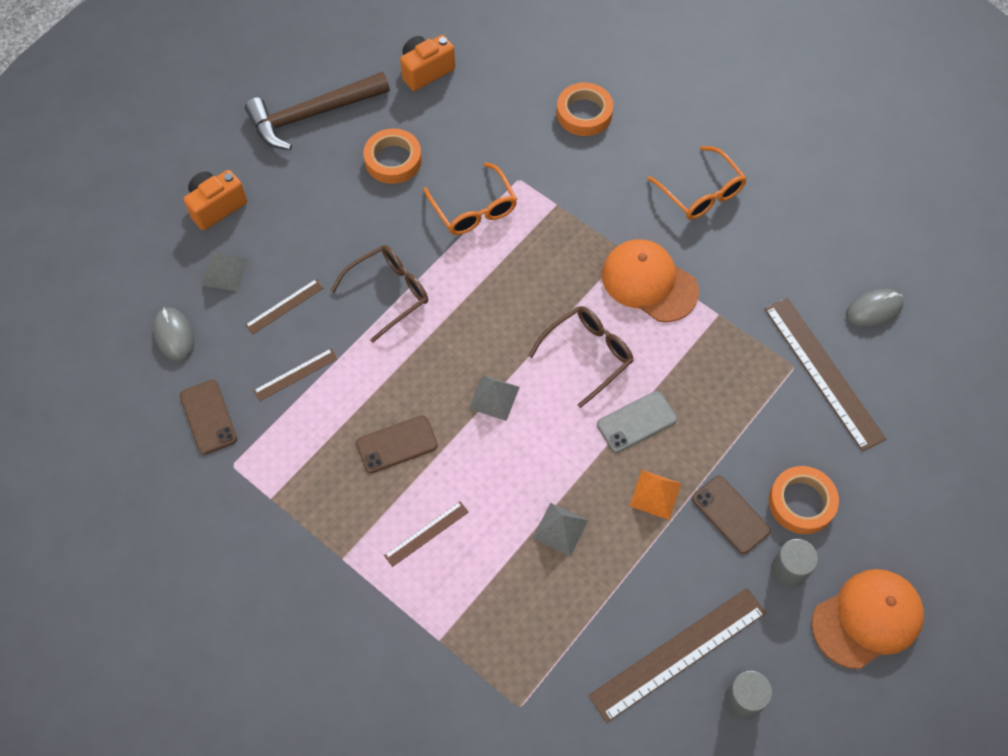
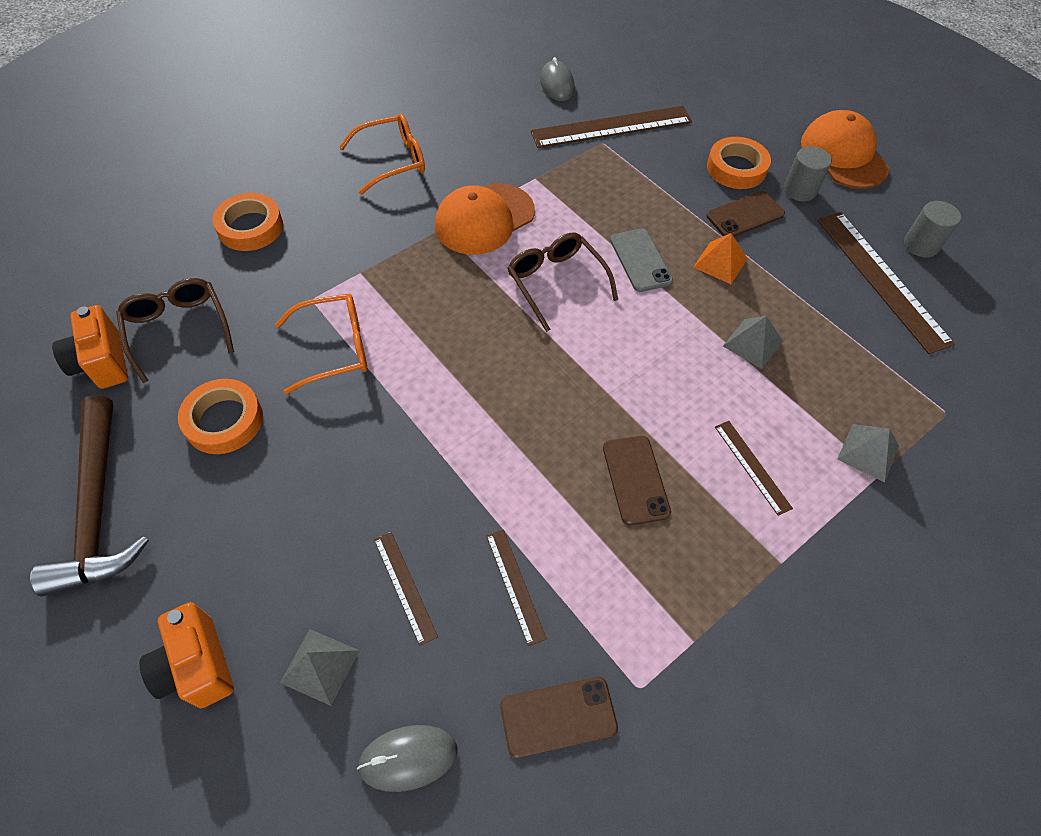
camera: 80 degrees left, 5 degrees down
brown glasses [330,245,428,343] -> brown glasses moved to [116,278,234,383]
grey pyramid [469,375,520,421] -> grey pyramid moved to [837,424,899,483]

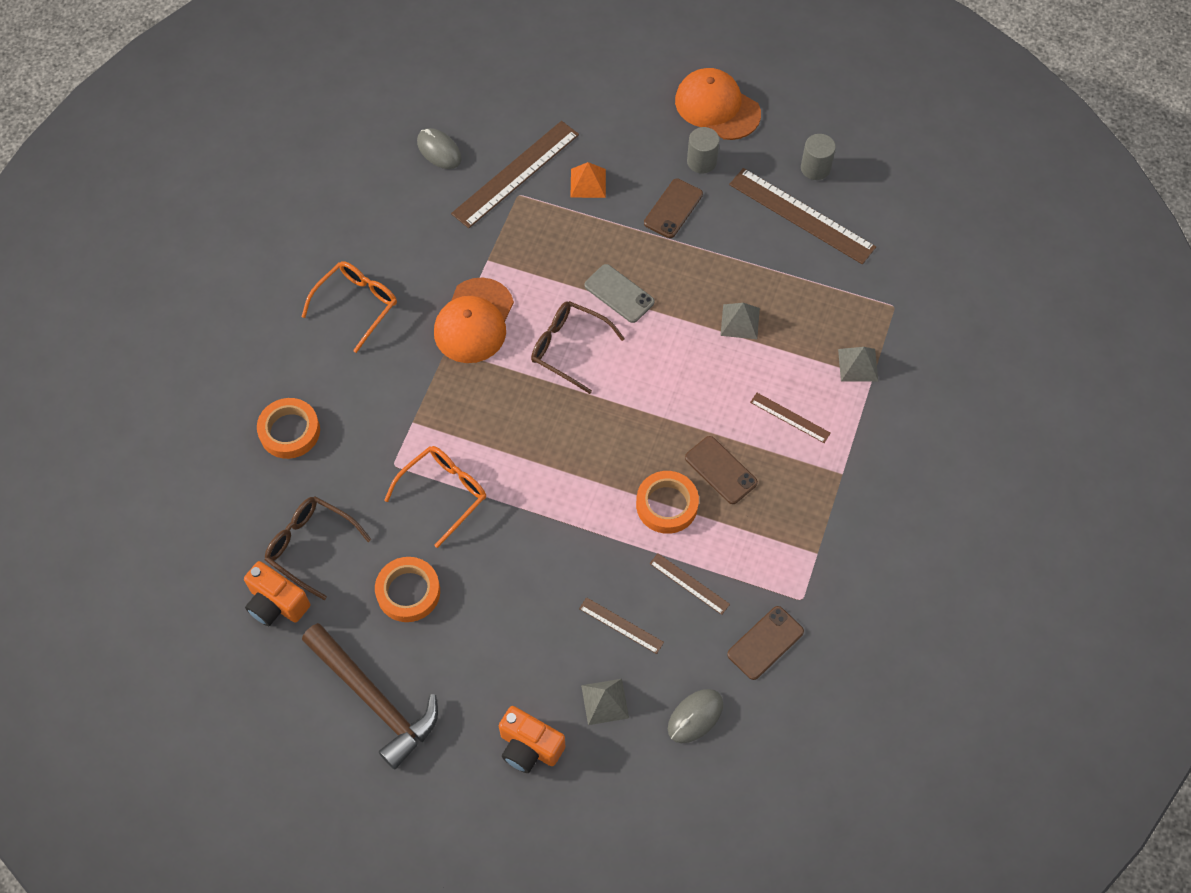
camera: 30 degrees left, 5 degrees up
orange pyramid [693,233,748,284] -> orange pyramid moved to [570,162,606,198]
orange tape [707,137,771,189] -> orange tape moved to [636,471,699,534]

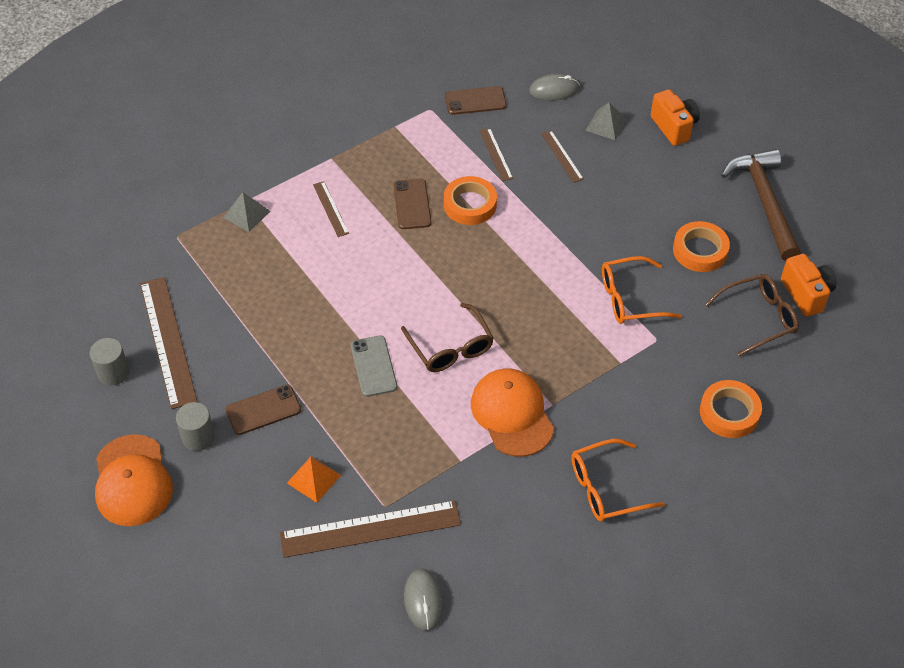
camera: 145 degrees left, 10 degrees down
brown glasses [265,496,371,600] -> brown glasses turned 90 degrees counterclockwise [705,274,799,356]
orange cap [434,278,514,363] -> orange cap turned 75 degrees counterclockwise [471,369,554,457]
grey pyramid [720,303,760,339] -> none

